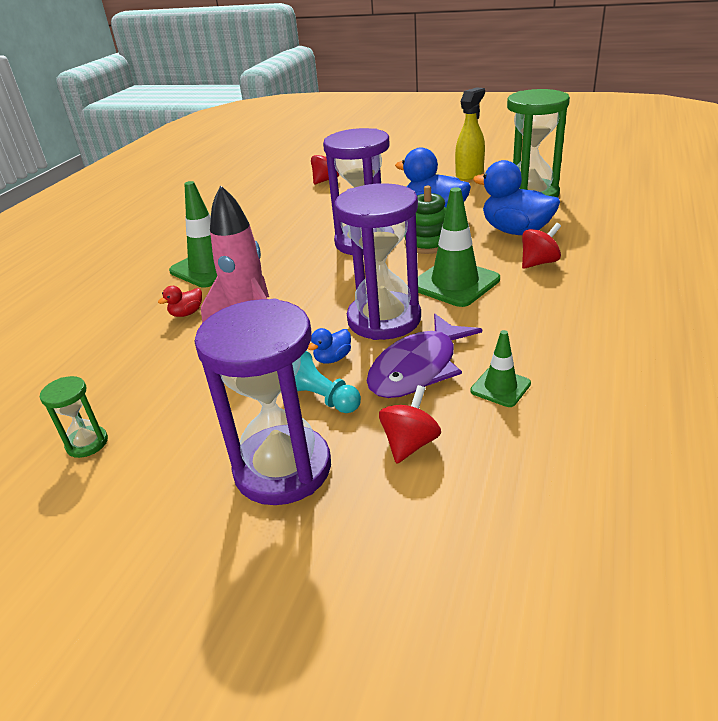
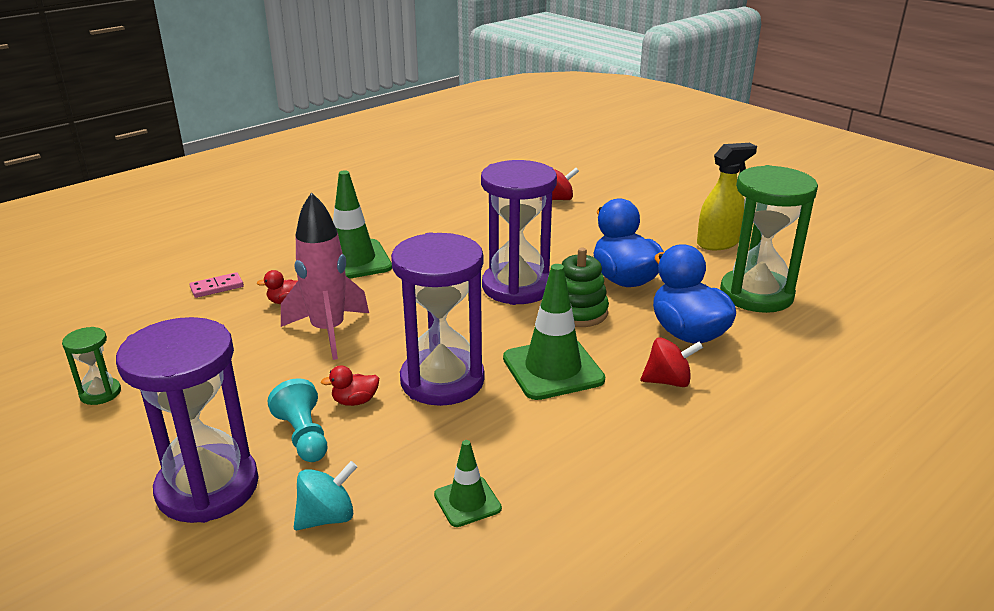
camera: 25 degrees right, 5 degrees down
blue duck [307,328,351,364] -> red duck [321,365,379,406]
purple fish [367,314,482,398] -> none
red spinning top [379,385,441,464] -> turquoise spinning top [294,461,358,530]
none -> pink domino [190,272,244,298]

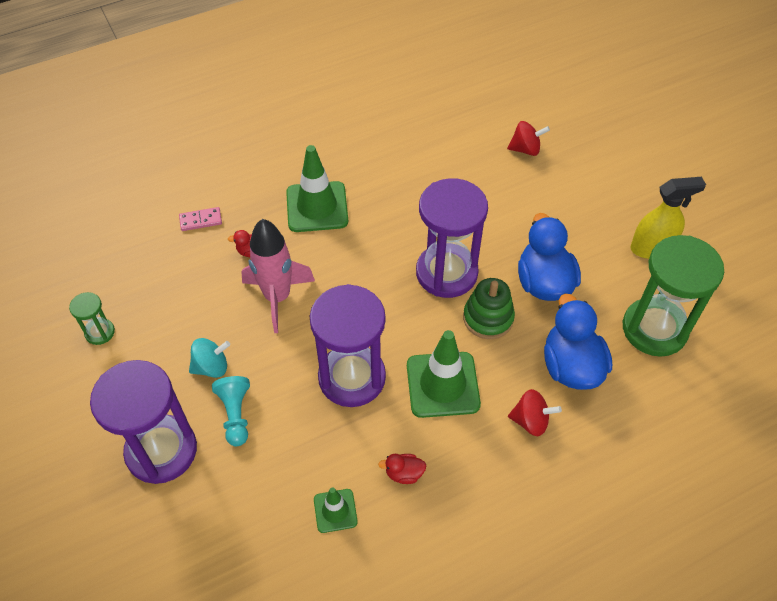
camera: 15 degrees right, 25 degrees up
turquoise spinning top [294,461,358,530] -> turquoise spinning top moved to [189,338,230,378]
red duck [321,365,379,406] -> red duck moved to [378,454,427,484]

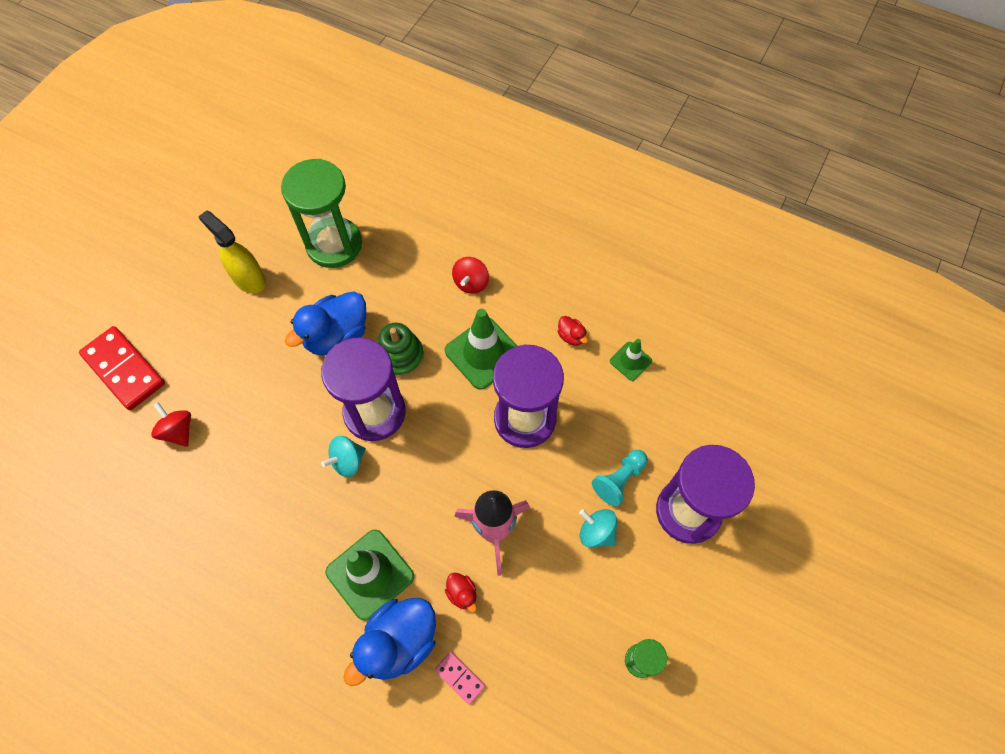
camera: 125 degrees left, 10 degrees up
red spinning top [508,389,562,437] -> red spinning top turned 135 degrees counterclockwise [452,257,489,294]
blue duck [544,294,612,390] -> blue duck moved to [343,598,436,686]
none -> red domino [79,326,165,410]
none -> turquoise spinning top [321,436,366,477]

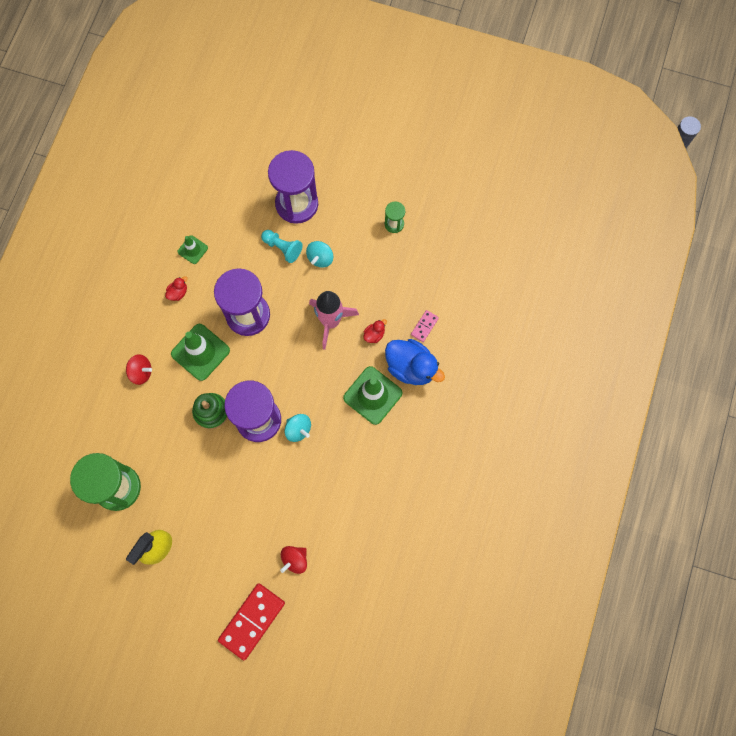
camera: 100 degrees left, 10 degrees up
blue duck [285,291,366,356] -> none

